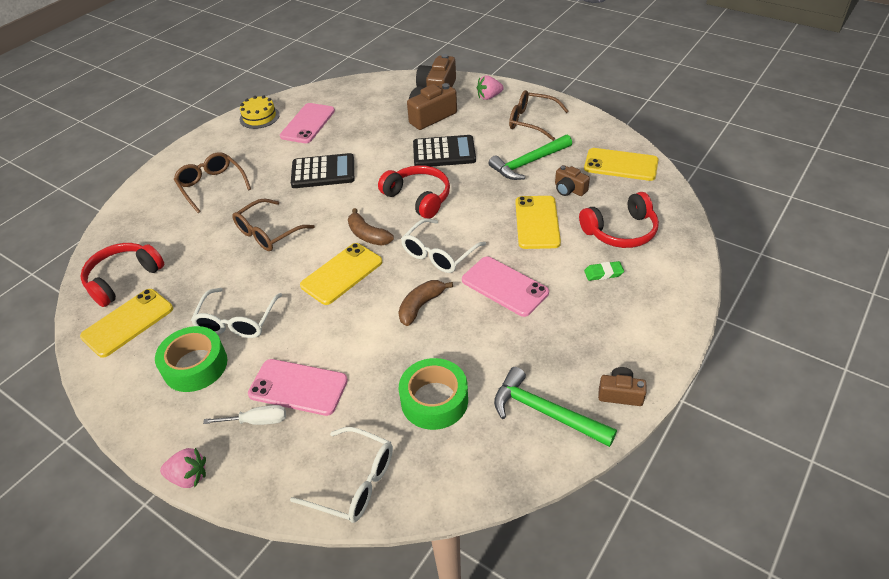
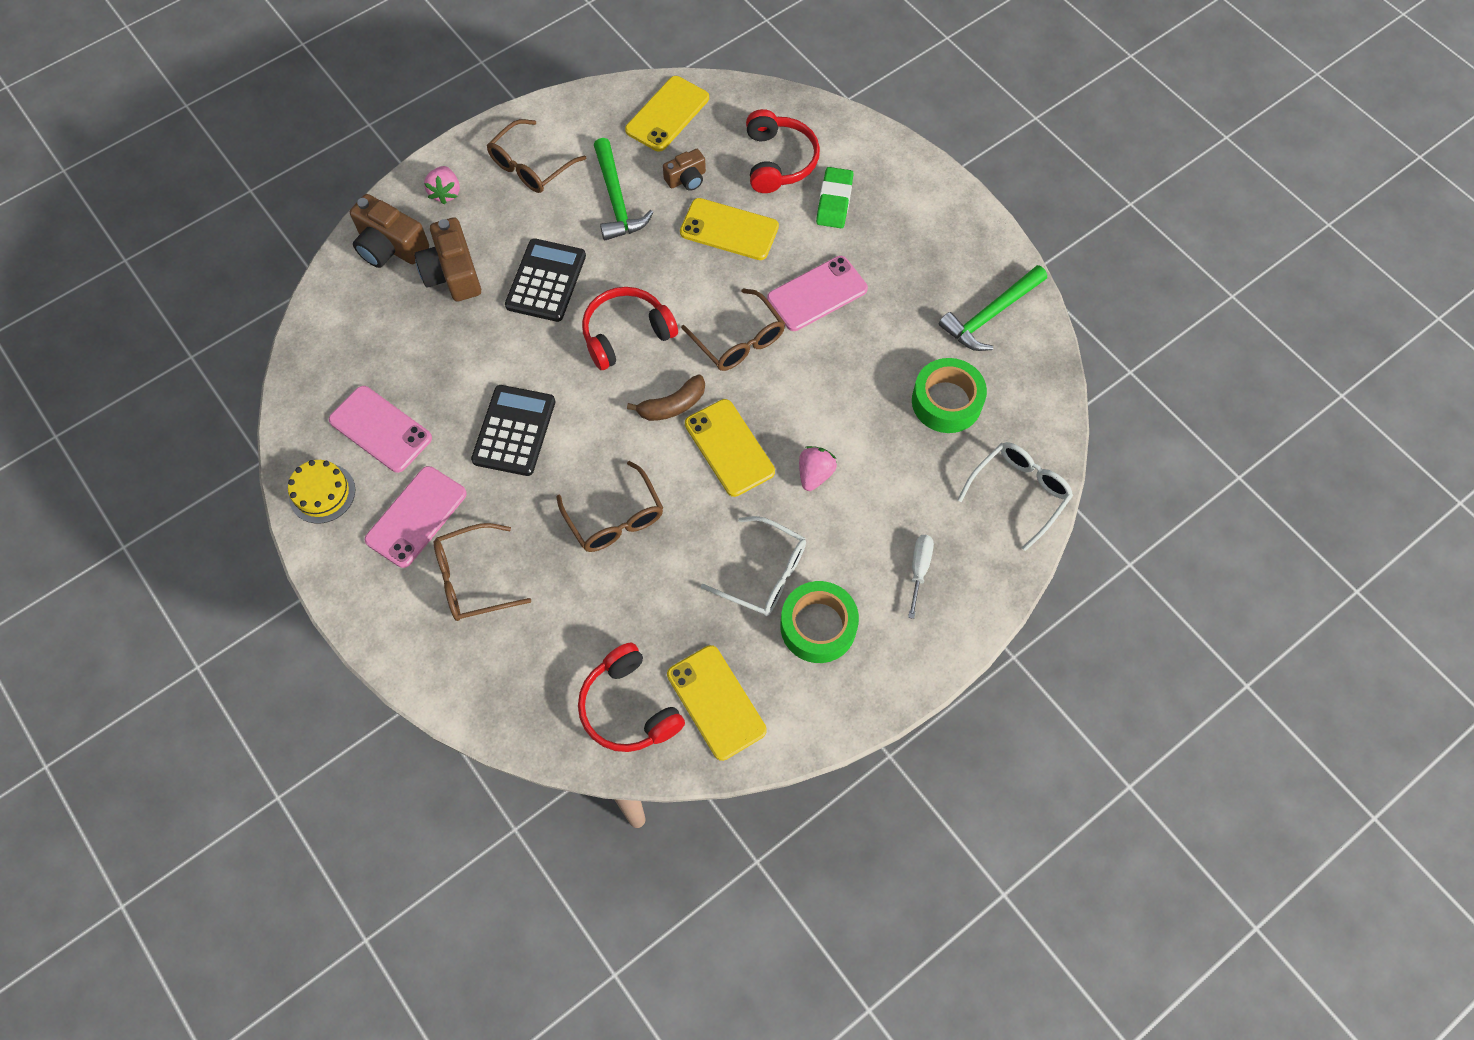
camera: 75 degrees left, 20 degrees up
pink strawberry [160,448,206,488] -> pink strawberry moved to [799,446,837,491]
pink phone [248,359,348,416] -> pink phone moved to [365,466,467,568]
brown banana [398,280,453,326] -> none
white glasses [401,218,486,273] -> brown glasses [681,288,785,371]
green eraser [584,261,624,281] -> green eraser [816,167,854,228], size x1.58
brown camera [598,367,646,406] -> none

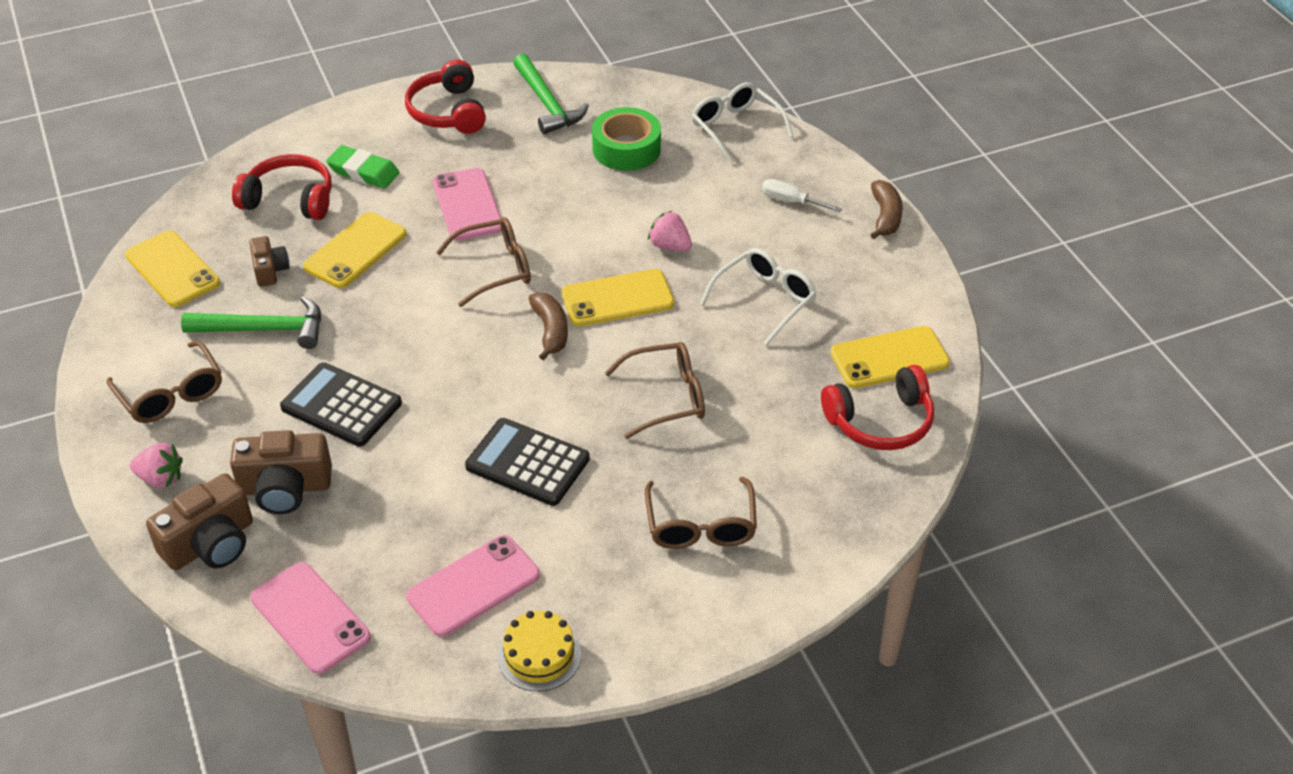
camera: 75 degrees left, 20 degrees down
pink phone [365,466,467,568] -> pink phone moved to [250,562,371,674]
red headphones [582,287,678,370] -> red headphones moved to [405,59,486,134]
green tape [780,581,859,663] -> none
none -> brown banana [870,180,903,239]

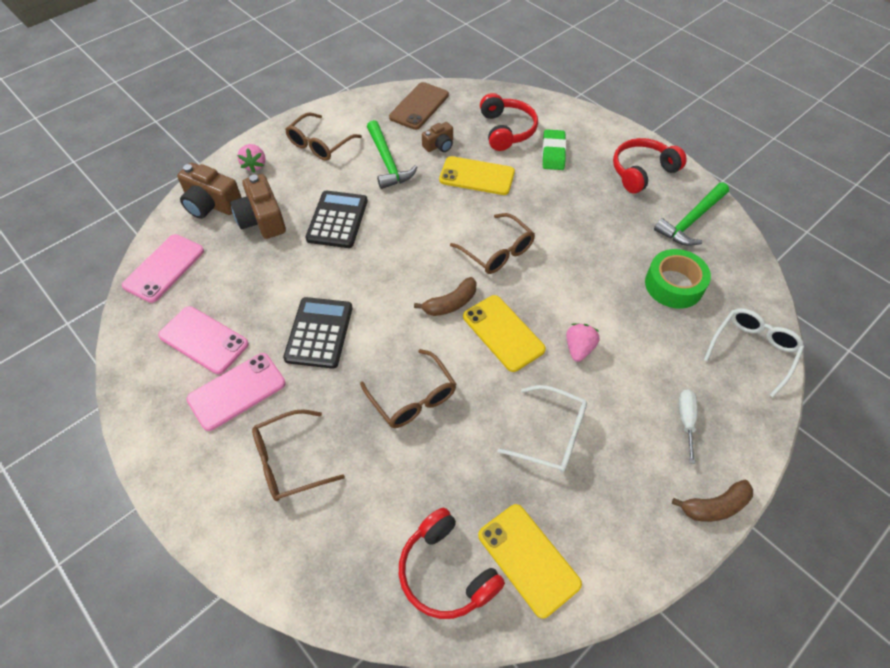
camera: 70 degrees right, 10 degrees up
yellow phone [125,230,220,307] -> brown phone [389,82,449,130]
pink phone [433,168,502,240] -> pink phone moved to [187,353,286,431]
yellow cake [498,611,581,691] -> none

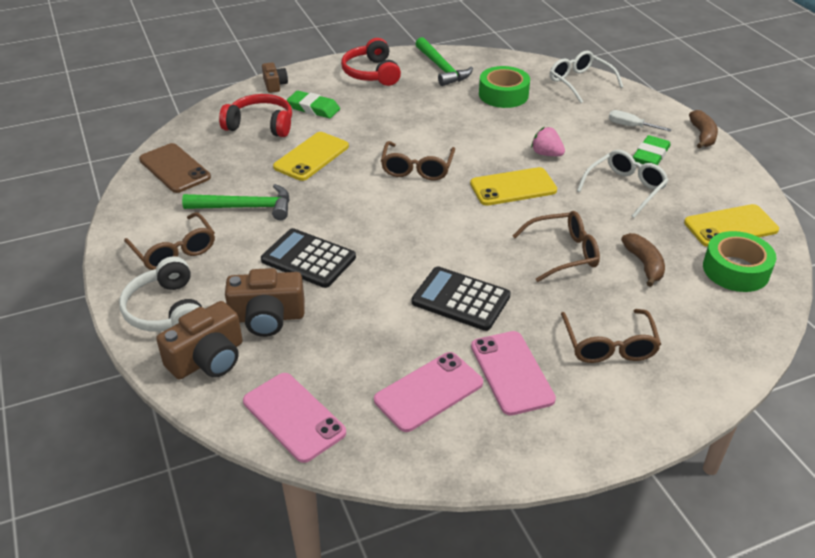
camera: 70 degrees left, 15 degrees down
pink strawberry [237,144,265,172] -> white headphones [119,256,202,332]
red headphones [399,508,505,619] -> green tape [703,231,776,292]
brown banana [414,277,477,316] -> brown banana moved to [621,233,665,287]
brown camera [422,122,453,152] -> brown camera moved to [262,62,288,93]
brown glasses [450,213,535,274] -> brown glasses turned 120 degrees clockwise [381,141,455,180]
none -> green eraser [633,135,671,165]

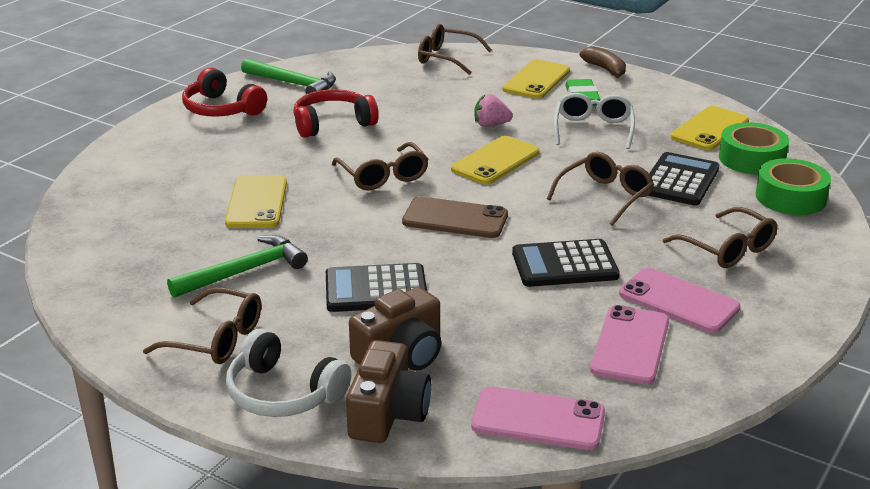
camera: 35 degrees left, 10 degrees down
brown phone [139,143,211,193] -> brown phone moved to [402,196,508,238]
red headphones [219,94,292,137] -> red headphones moved to [293,89,379,138]
brown camera [262,62,288,93] -> none
green eraser [287,91,340,119] -> none
green tape [479,66,530,108] -> green tape moved to [756,158,831,215]
white glasses [550,51,623,103] -> brown glasses [418,24,492,75]
white screwdriver [609,110,671,131] -> yellow phone [502,59,570,99]
brown banana [621,233,665,287] -> black calculator [648,152,719,206]

